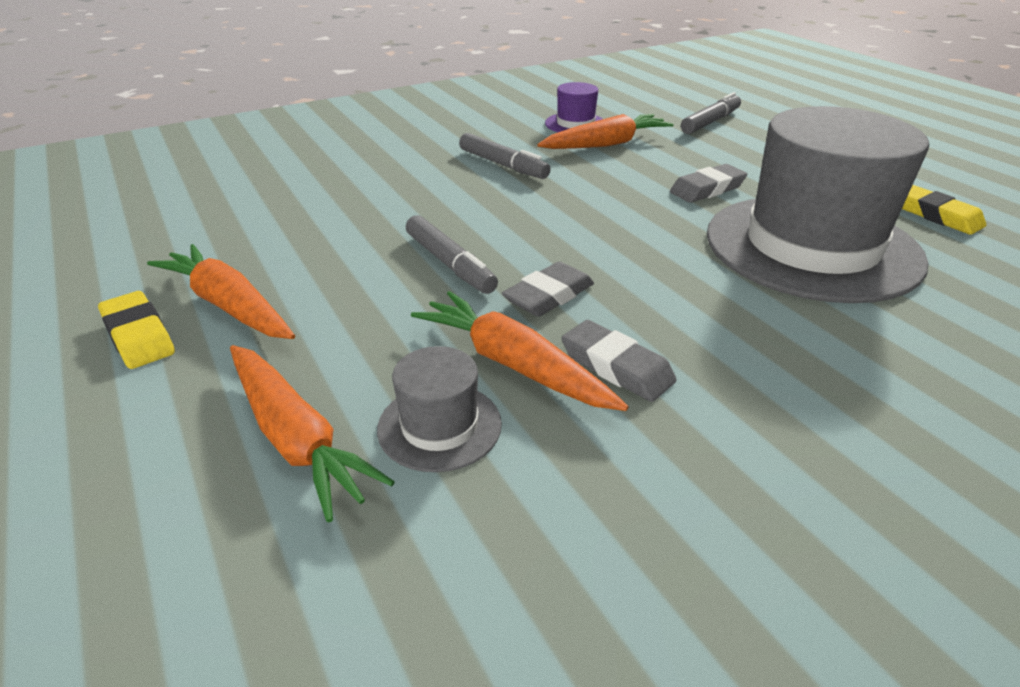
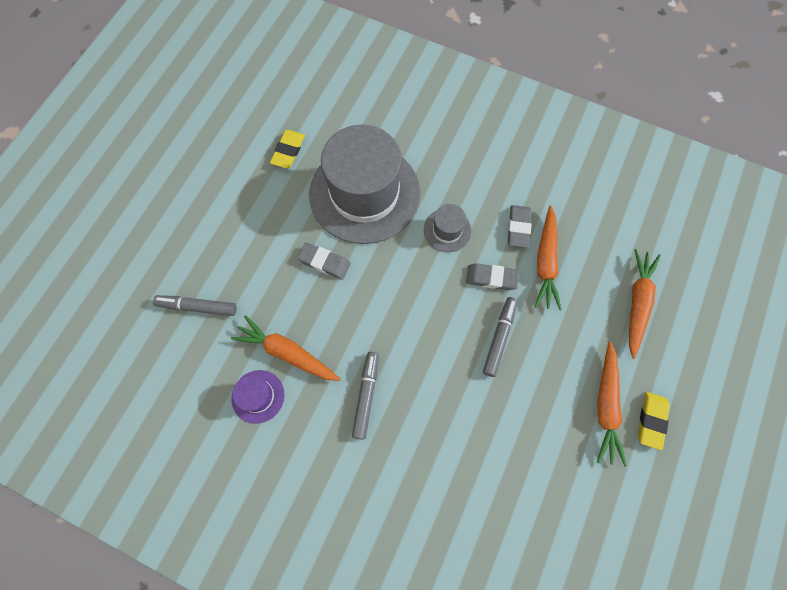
camera: 125 degrees left, 35 degrees up
grey hat [377,346,502,472] -> grey hat moved to [424,204,471,252]

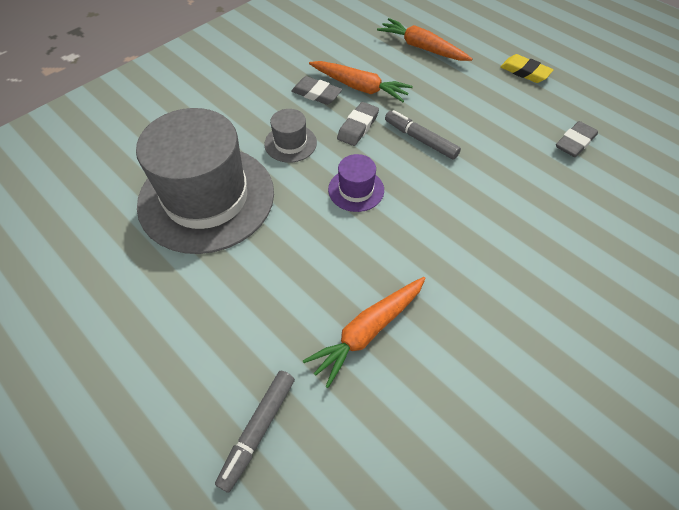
camera: 70 degrees left, 15 degrees down
purple hat [231,370,285,424] -> purple hat moved to [328,154,384,212]
yellow eraser [270,130,305,168] -> none
grey eraser [297,242,351,280] -> grey eraser moved to [556,121,598,157]
grey marker [352,352,379,440] -> none
orange carrot [597,342,627,466] -> none

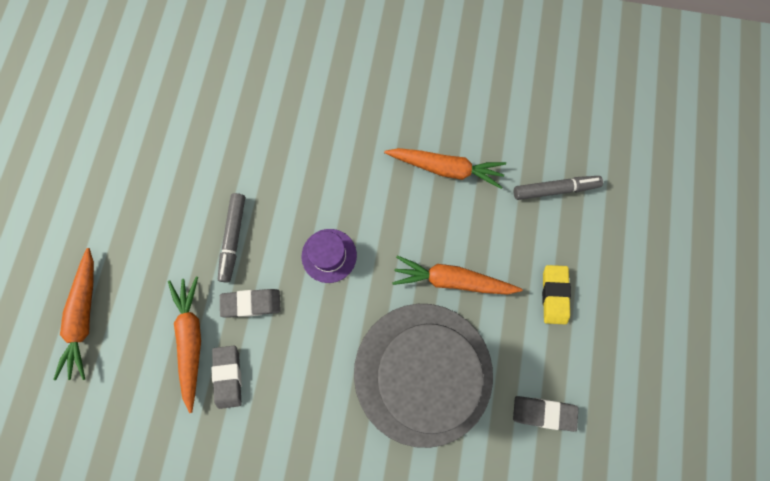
camera: 125 degrees left, 20 degrees up
grey hat [264,109,317,163] -> none
yellow eraser [500,54,553,83] -> yellow eraser moved to [542,265,571,324]
grey eraser [556,121,598,157] -> grey eraser moved to [513,396,578,432]
none -> orange carrot [392,255,523,295]

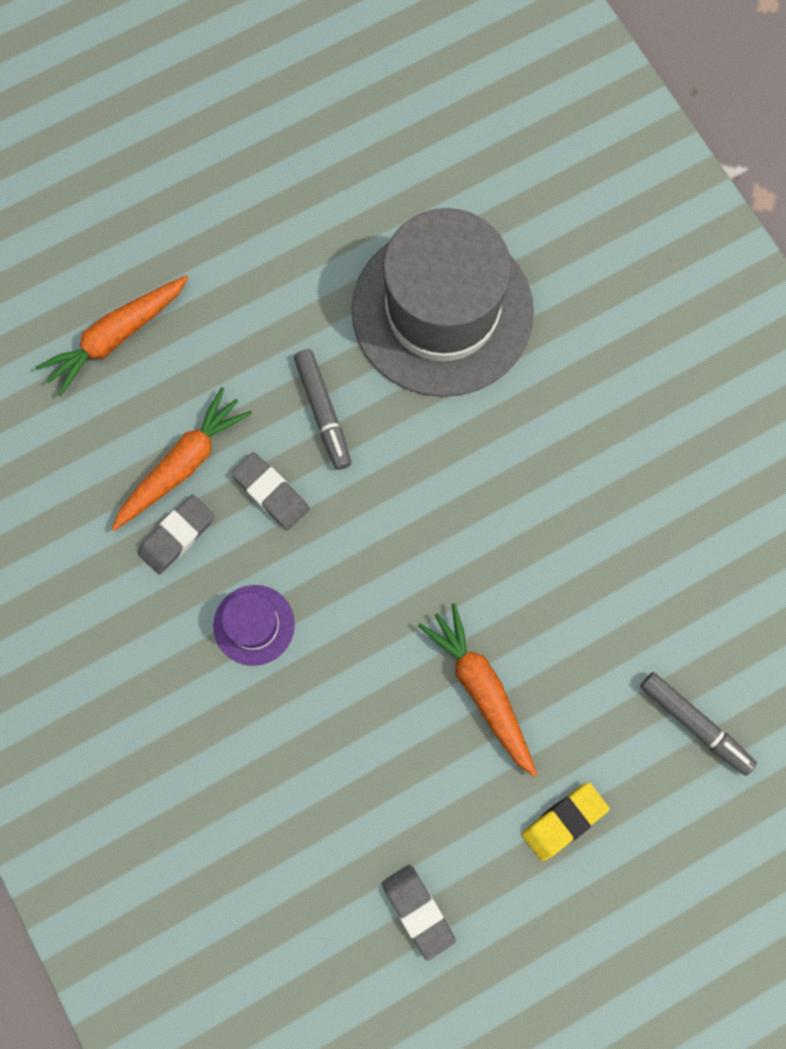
camera: 50 degrees right, 0 degrees up
grey marker [218,193,245,283] -> grey marker turned 75 degrees counterclockwise [294,349,351,470]
purple hat [302,229,357,283] -> purple hat moved to [213,585,295,666]
grey hat [354,304,493,448] -> grey hat moved to [352,208,534,397]
orange carrot [384,148,506,189] -> none

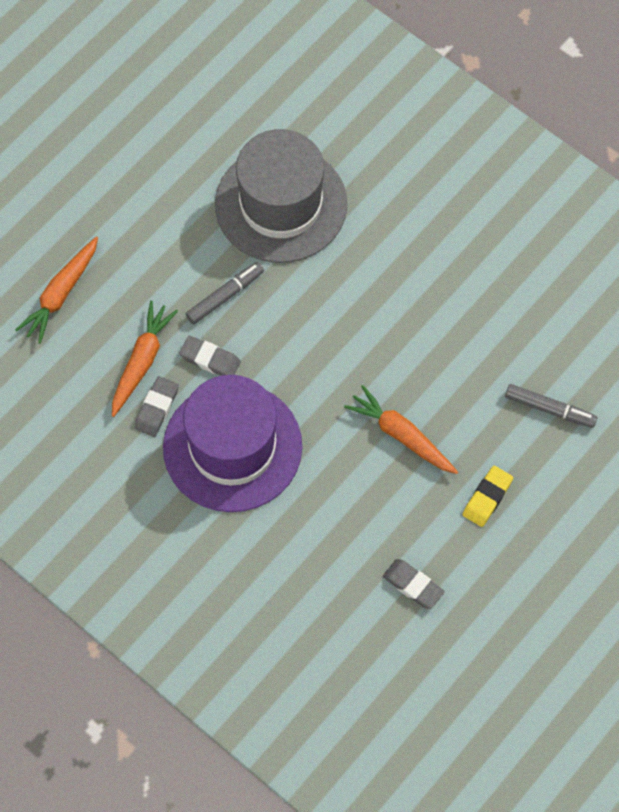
camera: 20 degrees left, 10 degrees down
purple hat [213,585,295,666] -> purple hat [163,375,302,512], size x2.38
grey marker [294,349,351,470] -> grey marker turned 90 degrees counterclockwise [186,262,264,324]

